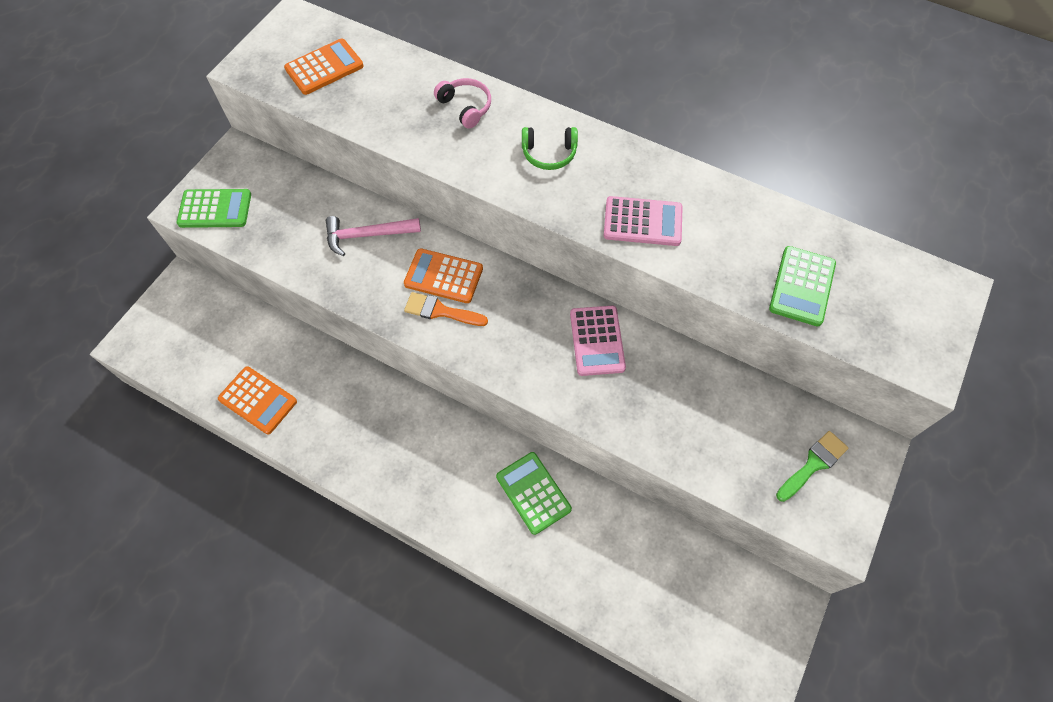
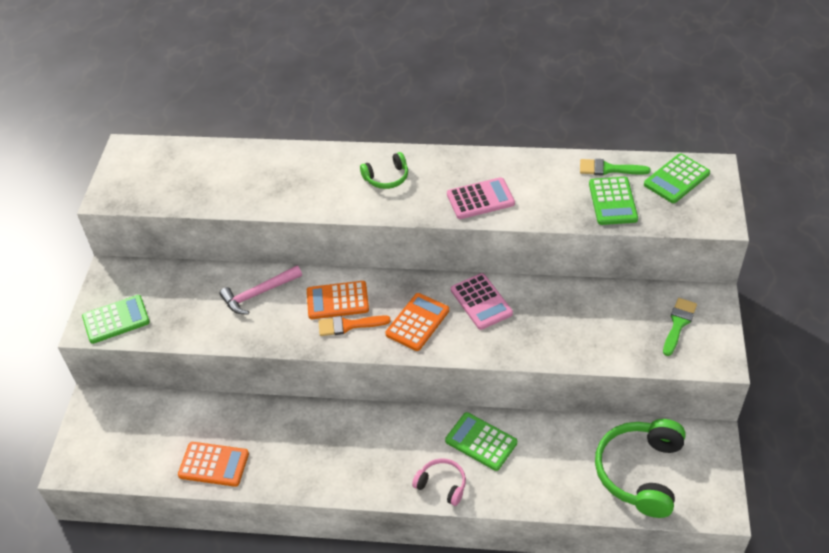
camera: 20 degrees left, 15 degrees down
orange calculator [284,39,364,95] -> orange calculator moved to [385,293,449,351]
pink headphones [434,78,491,129] -> pink headphones moved to [412,458,466,506]
none -> green brush [580,159,650,175]
none -> green headphones [595,419,686,518]
none -> green calculator [644,153,710,203]

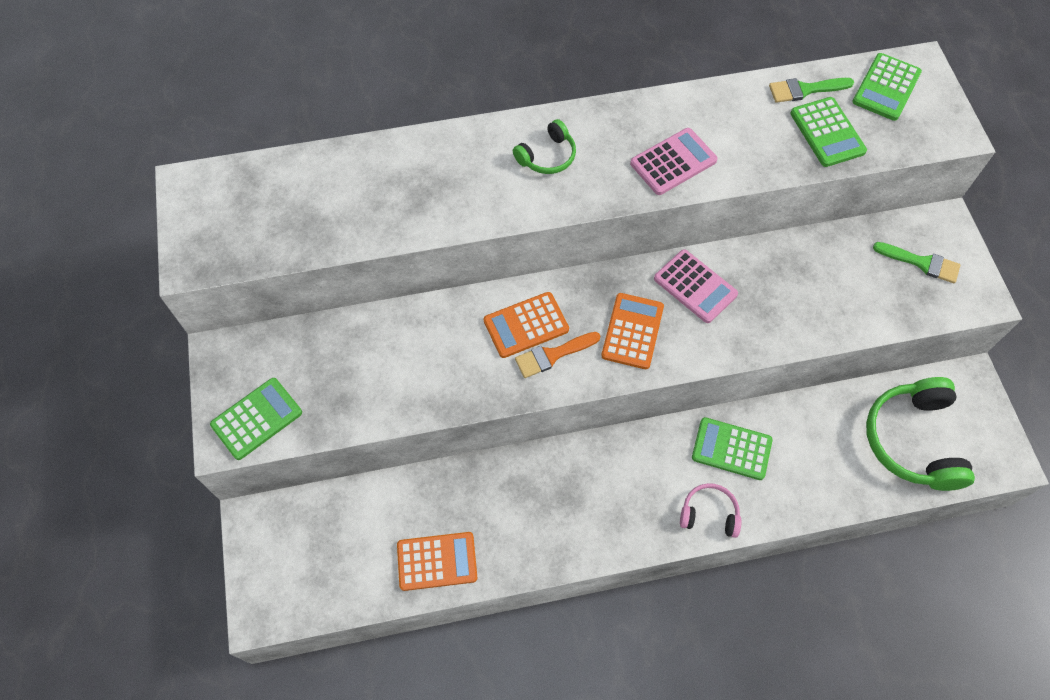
camera: 20 degrees left, 15 degrees up
pink hammer [220,265,302,314] -> none
green brush [663,298,697,356] -> green brush turned 105 degrees clockwise [873,242,960,283]

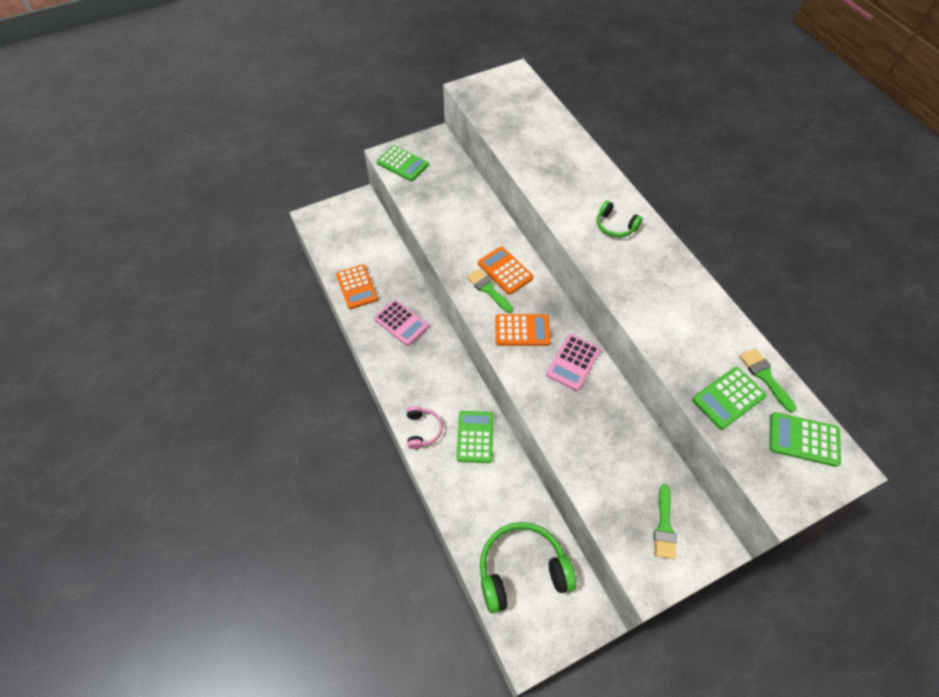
camera: 75 degrees right, 5 degrees down
orange brush [515,332,600,378] -> green brush [467,269,513,313]
pink calculator [630,128,718,195] -> pink calculator moved to [374,300,429,346]

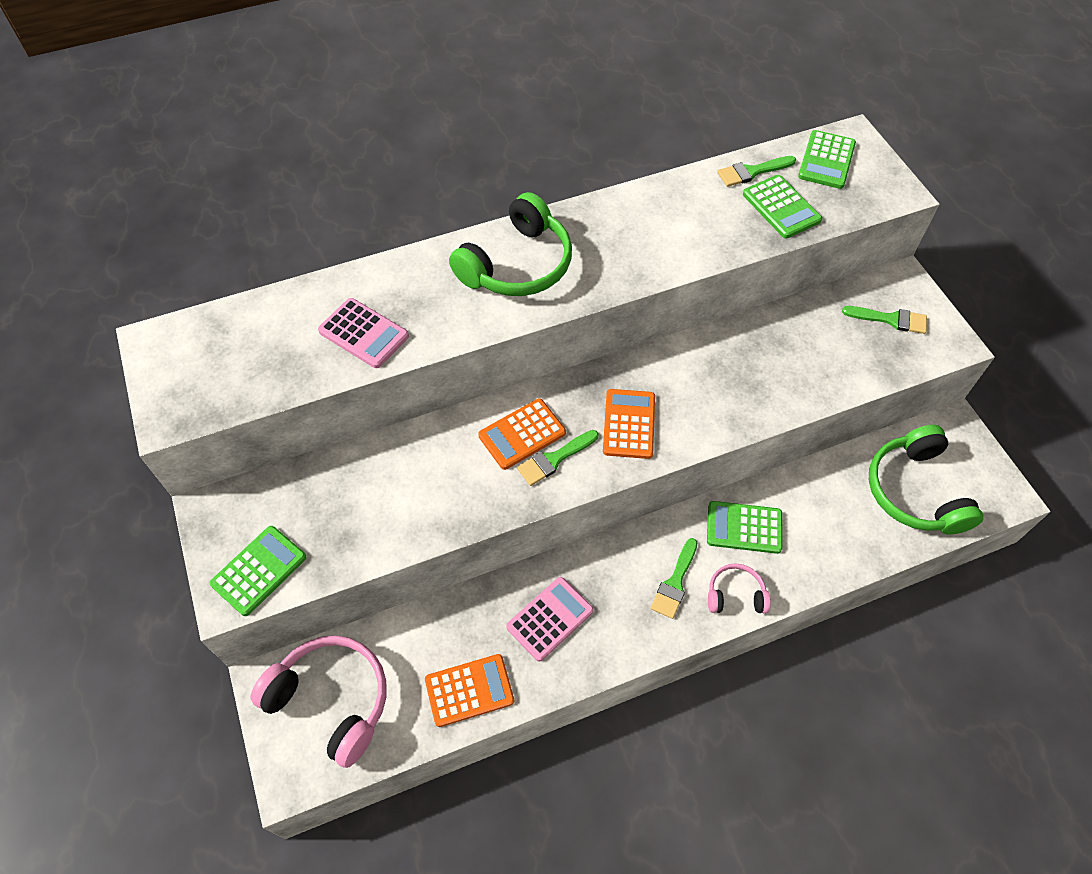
camera: 85 degrees left, 0 degrees up
pink calculator [546,334,601,391] -> pink calculator moved to [318,298,409,368]
green headphones [597,200,643,238] -> green headphones [449,192,572,296], size x1.93
none -> pink headphones [251,635,386,768]
none -> green brush [651,538,698,619]

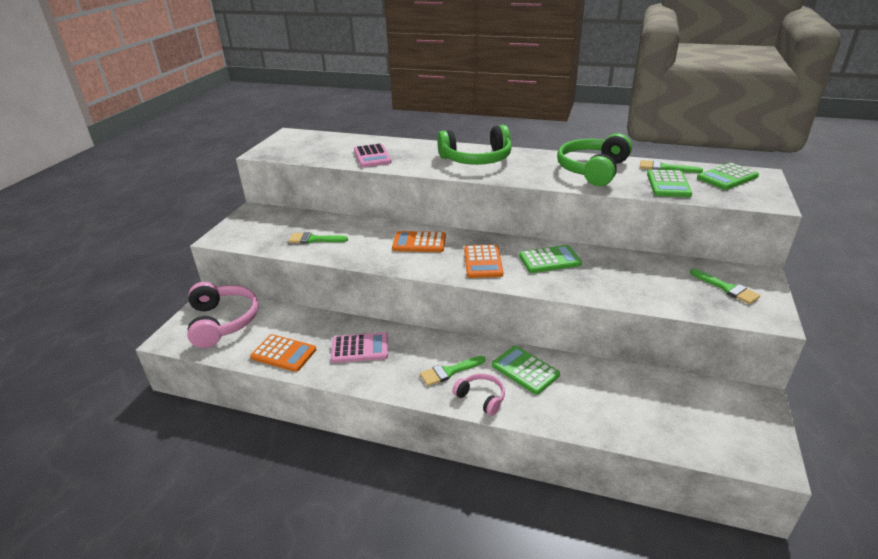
camera: 40 degrees right, 25 degrees down
green calculator [210,526,306,616] -> green calculator moved to [519,245,582,273]
green brush [517,430,599,486] -> green brush moved to [288,232,348,244]
orange calculator [603,389,655,459] -> orange calculator turned 135 degrees clockwise [464,245,503,278]
green headphones [869,425,983,534] -> green headphones moved to [557,133,632,186]

